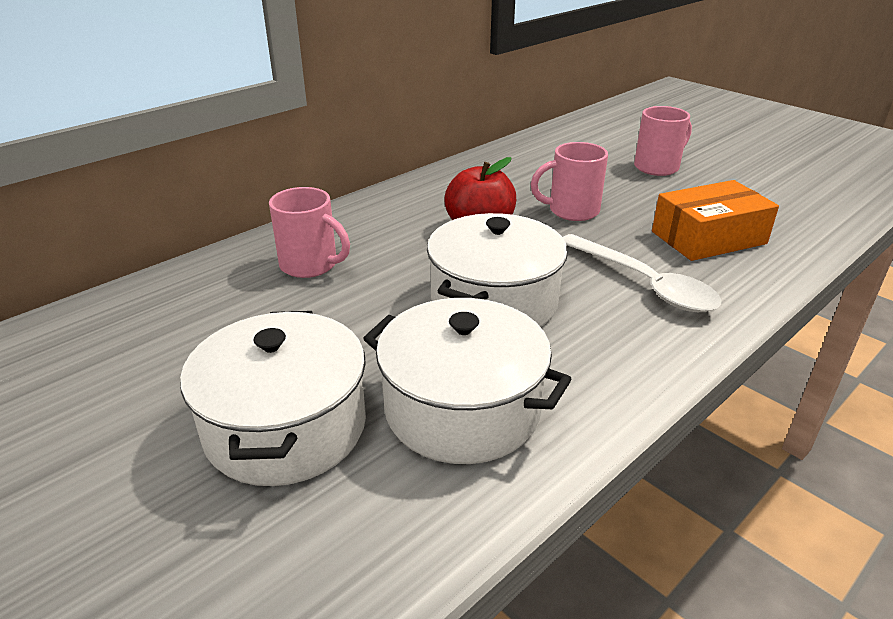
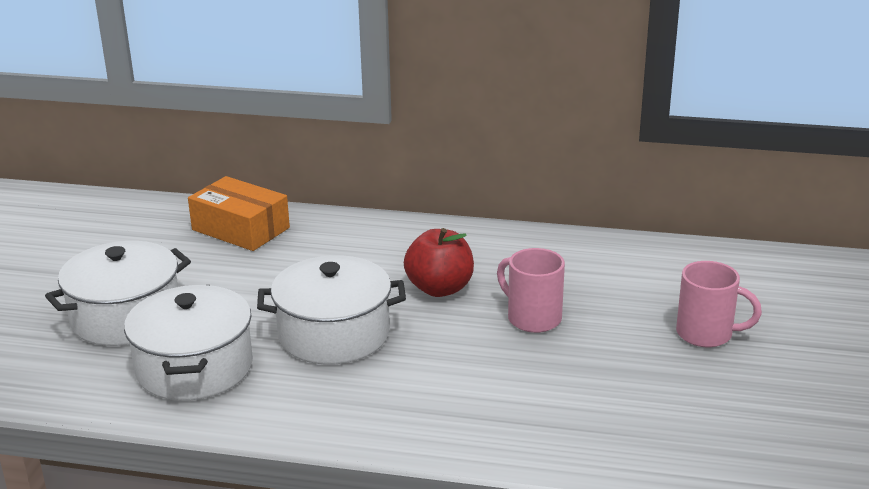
camera: 55 degrees right, 5 degrees down
pink mug [269,187,350,278] -> none
white spoon [563,234,721,312] -> none
orange box [652,180,779,261] -> orange box moved to [188,176,290,251]

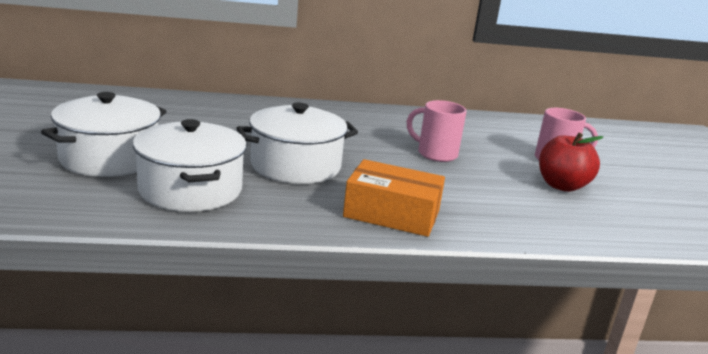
camera: 20 degrees left, 5 degrees down
orange box [188,176,290,251] -> orange box moved to [343,159,445,237]
red apple [404,228,474,297] -> red apple moved to [539,133,603,192]

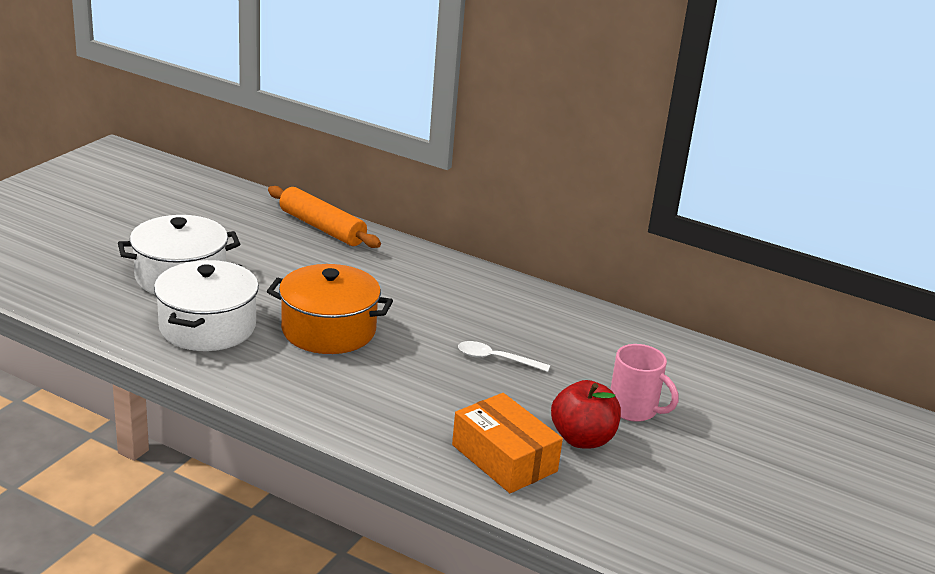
camera: 35 degrees right, 5 degrees up
white pot [236,103,358,184] -> orange pot [267,264,393,354]
orange box [343,159,445,237] -> orange box moved to [452,393,563,493]
pink mug [407,100,467,162] -> white spoon [458,341,550,372]
none -> orange rolling pin [268,186,381,248]

